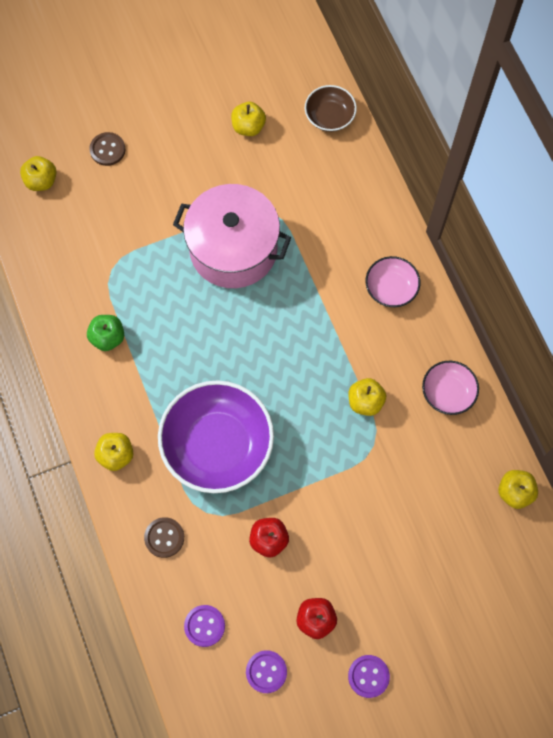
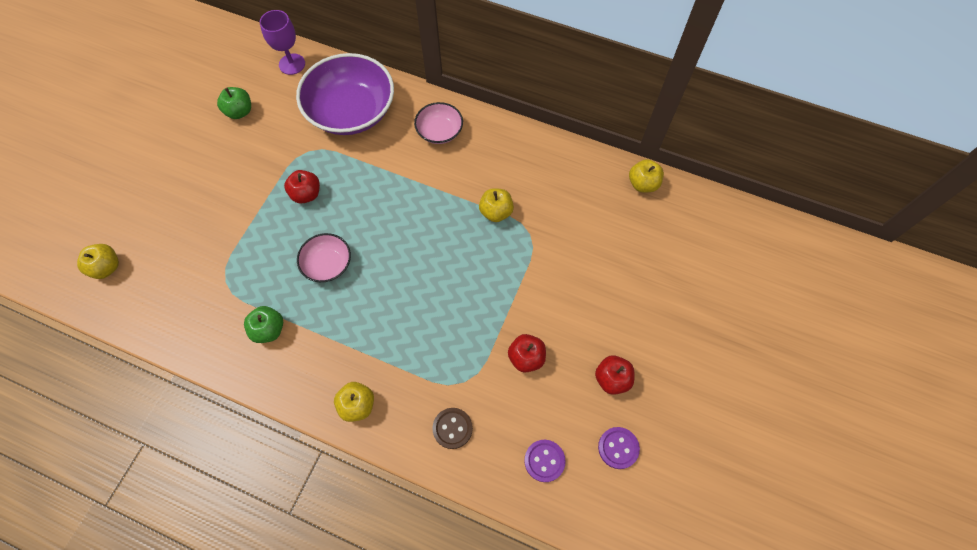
camera: 45 degrees left, 5 degrees down
brown button [89,132,125,166] -> none
purple bowl [158,380,274,493] -> purple bowl moved to [296,53,394,135]
pink pot [173,184,291,288] -> red apple [284,170,320,204]
yellow apple [231,102,266,136] -> green apple [217,87,251,119]
brown bowl [305,85,357,132] -> purple goblet [260,10,305,75]
purple button [348,655,390,698] -> none
pink bowl [422,361,479,415] -> pink bowl moved to [297,233,351,282]

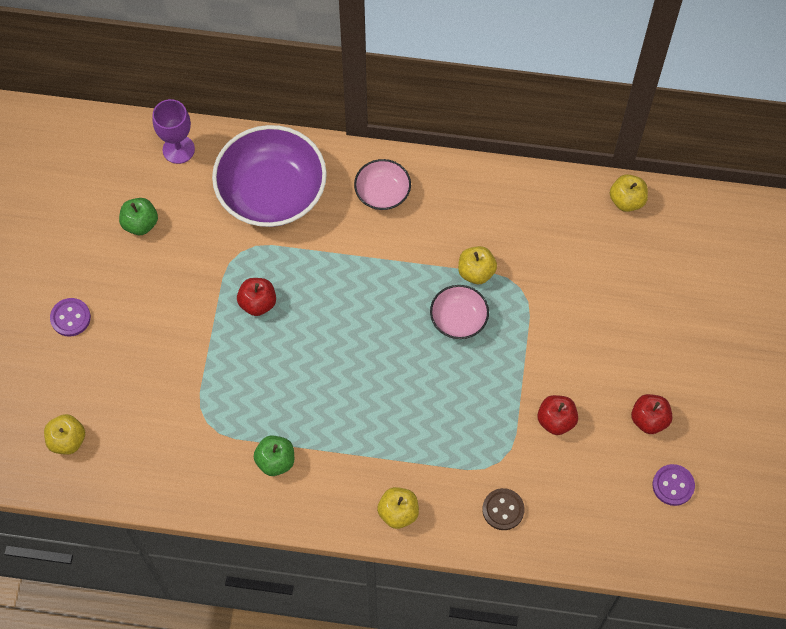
camera: 15 degrees left, 0 degrees up
pink bowl [297,233,351,282] -> pink bowl moved to [430,285,489,339]
purple button [524,440,566,482] -> purple button moved to [50,298,91,337]

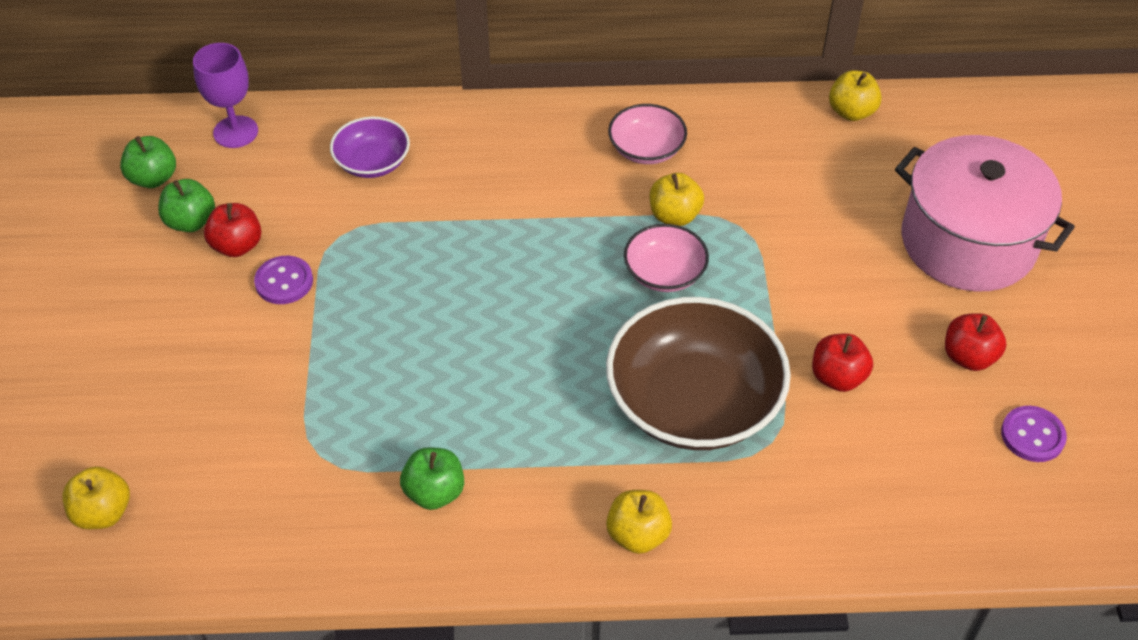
camera: 10 degrees left, 15 degrees down
purple button [50,298,91,337] -> purple button moved to [254,256,313,304]
purple bowl [212,125,327,227] -> purple bowl [330,117,410,178], size x0.50
red apple [237,278,276,316] -> red apple moved to [204,203,261,257]
pink bowl [354,159,411,210] -> pink bowl moved to [608,104,687,164]
brown button [482,488,525,530] -> none
none -> green apple [120,136,176,188]
none -> brown bowl [606,297,791,450]
none -> pink pot [895,135,1075,292]

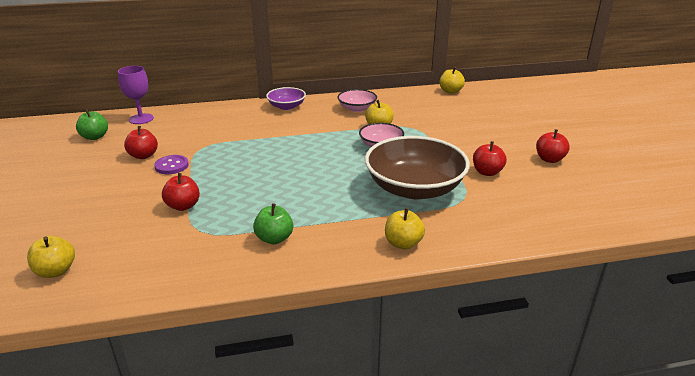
camera: 10 degrees left, 20 degrees down
green apple [158,179,215,232] -> none
purple bowl [330,117,410,178] -> purple bowl moved to [266,87,306,110]
pink pot [895,135,1075,292] -> none
purple button [1001,406,1067,462] -> none
none -> red apple [162,173,200,211]

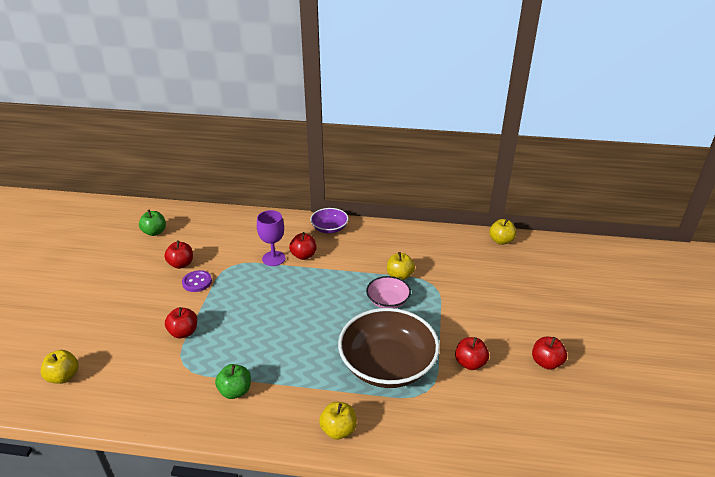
camera: 20 degrees right, 5 degrees up
purple goblet [118,66,154,124] -> purple goblet moved to [257,210,286,266]
pink bowl [337,89,377,112] -> none
none -> red apple [289,232,316,260]

